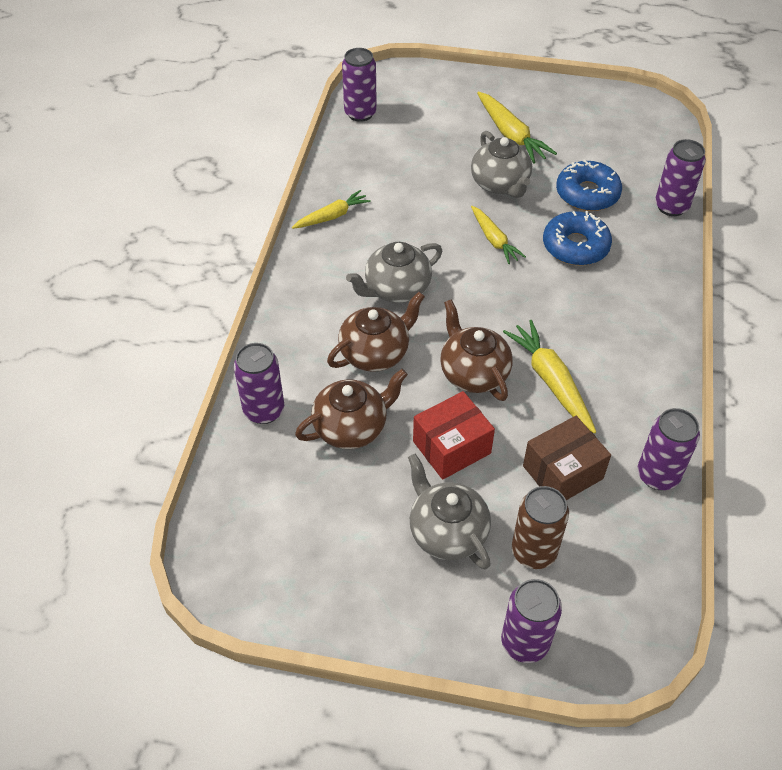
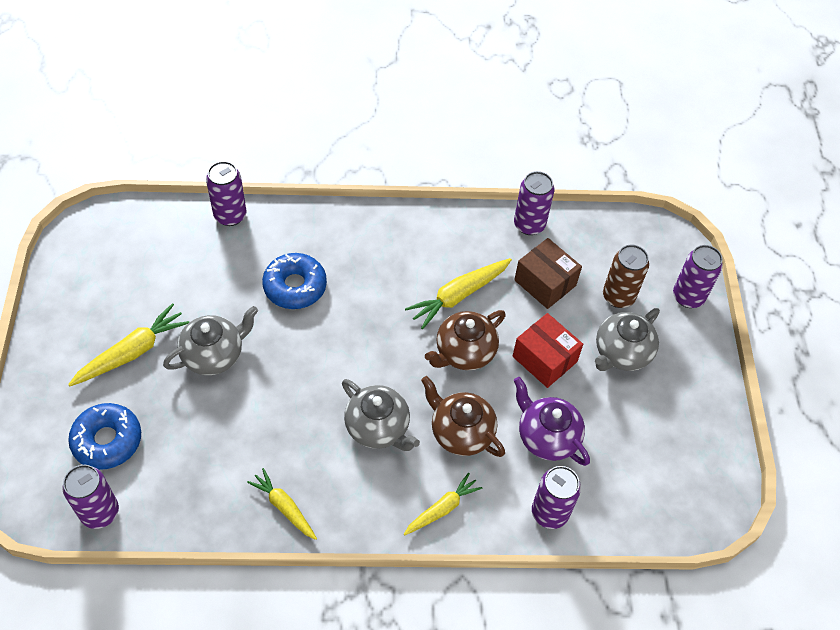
camera: 105 degrees left, 5 degrees up
brown teapot [295,369,408,449] -> purple teapot [514,377,590,466]
yellow carrot [471,206,526,264] -> yellow carrot moved to [404,473,483,535]
blue donut [556,159,622,211] -> blue donut moved to [68,403,141,470]

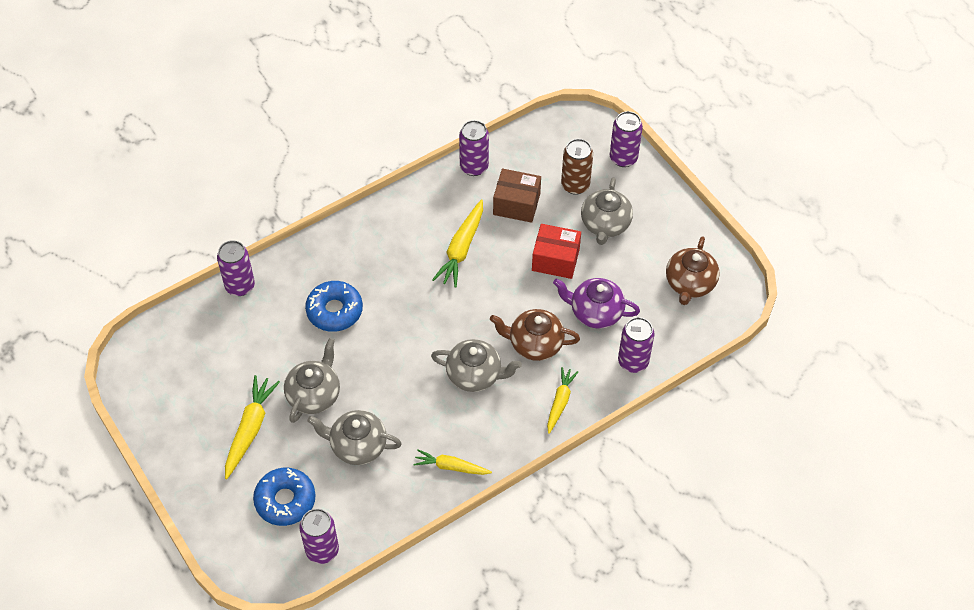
camera: 30 degrees left, 0 degrees up
brown teapot [425,310,506,370] -> brown teapot moved to [666,236,720,305]
none -> grey teapot [307,410,402,465]

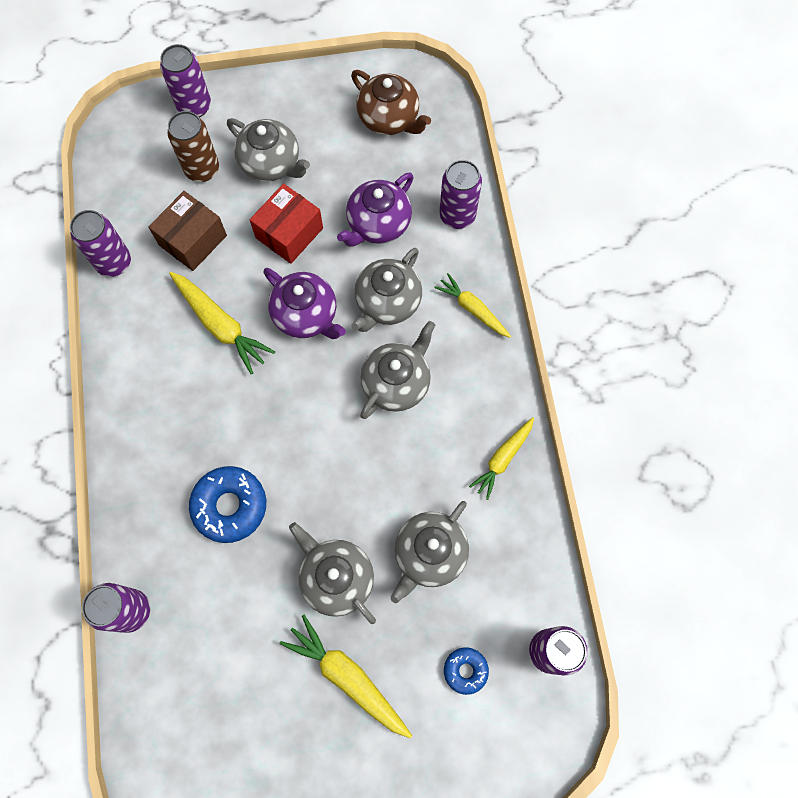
camera: 65 degrees left, 15 degrees up
blue donut [253,468,316,526] -> blue donut [444,648,489,695], size x0.56
brown teapot [490,309,580,361] -> grey teapot [351,248,422,332]
none -> purple teapot [263,268,346,339]

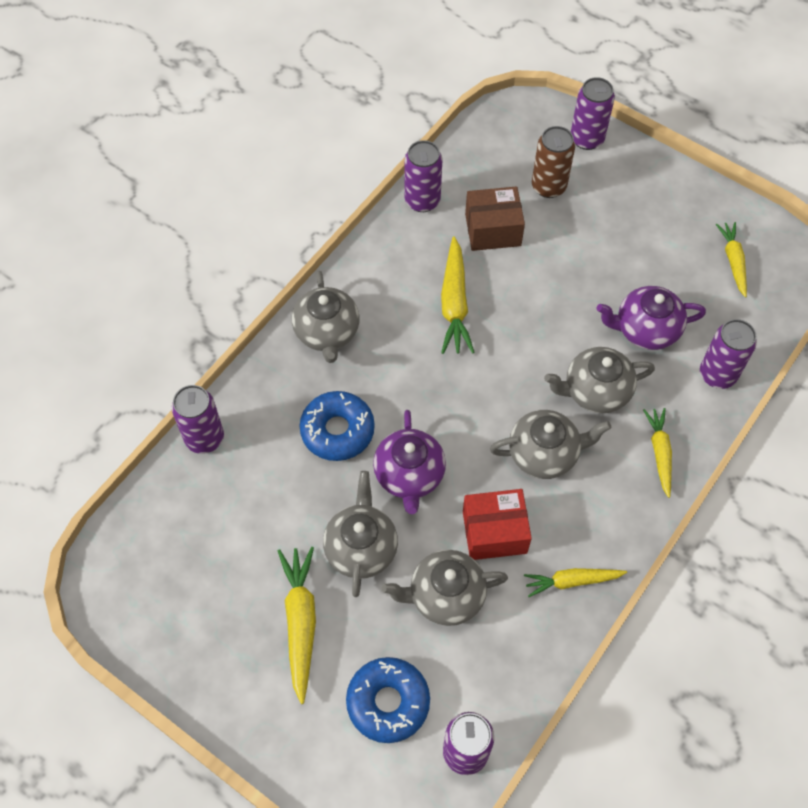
camera: 45 degrees right, 10 degrees down
grey teapot [227,118,310,182] -> grey teapot moved to [292,271,360,363]
red box [250,183,323,264] -> red box moved to [463,489,532,560]
purple teapot [263,268,346,339] -> purple teapot moved to [373,410,446,514]
brown teapot [351,70,431,135] -> yellow carrot [716,222,747,297]
blue donut [444,648,489,695] -> blue donut [346,657,430,743], size x1.80

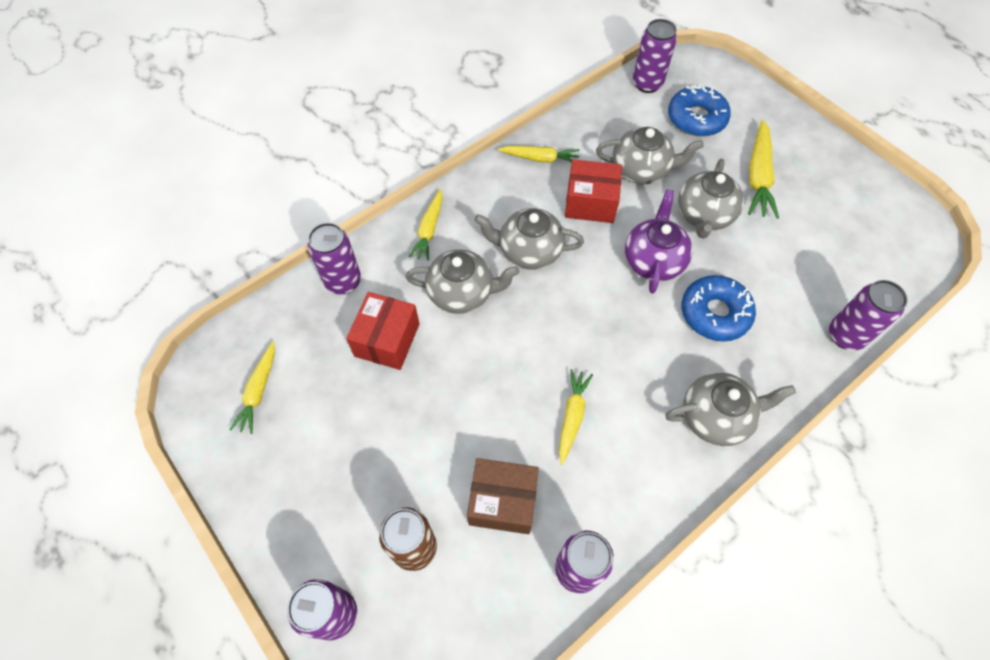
camera: 165 degrees left, 0 degrees up
grey teapot [292,271,360,363] -> grey teapot turned 75 degrees clockwise [666,372,796,446]
yellow carrot [441,236,475,354] -> yellow carrot [559,369,593,465], size x0.66
purple teapot [596,286,706,350] -> red box [346,292,419,370]

